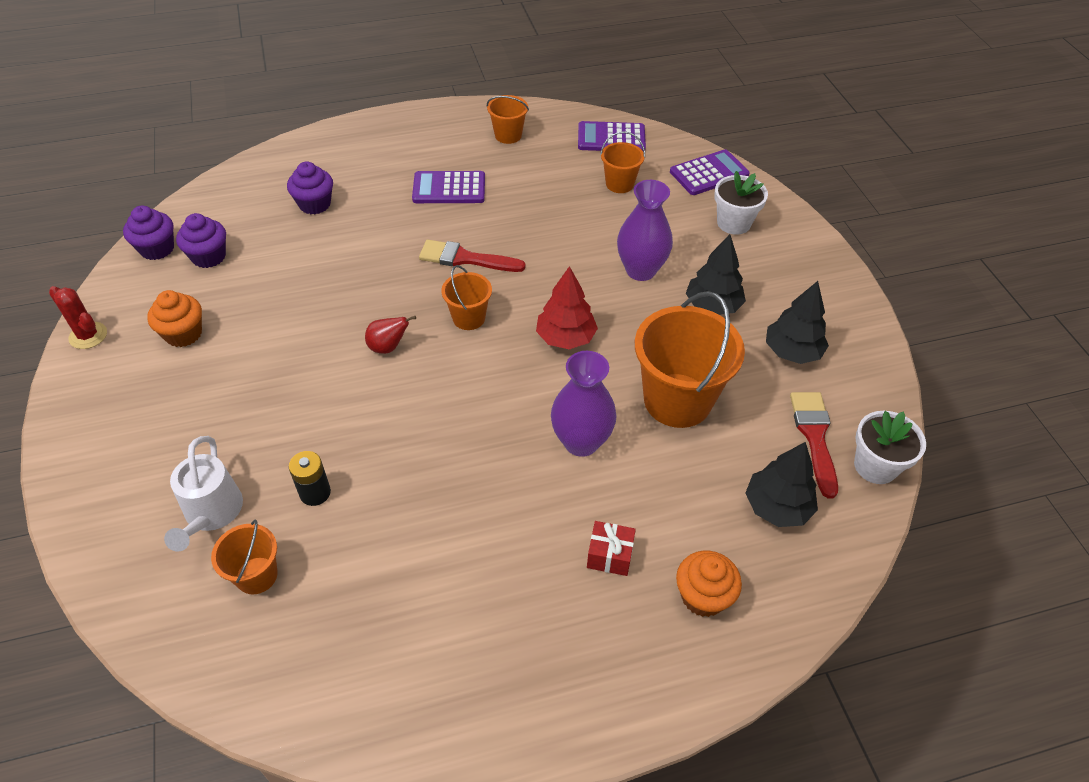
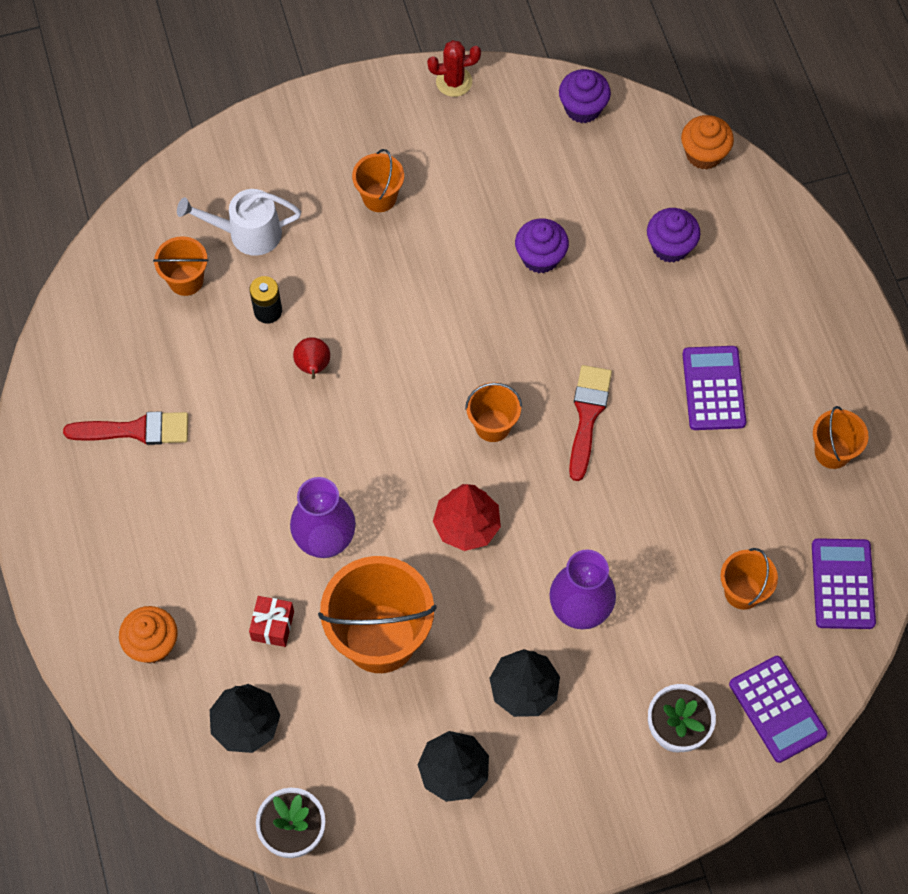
camera: 90 degrees right, 15 degrees up
red cactus [49,286,107,349] -> red cactus turned 45 degrees clockwise [427,40,481,97]
orange cupcake [147,290,202,347] -> orange cupcake moved to [681,115,734,169]
purple cupcake [176,213,226,268] -> purple cupcake moved to [515,218,569,274]
red pear [365,316,416,354] -> red pear moved to [293,337,330,379]
red gift [587,521,636,576] -> red gift moved to [249,596,294,647]
red brush [790,392,838,498] -> red brush moved to [63,411,188,445]
none -> orange bucket [352,149,404,212]

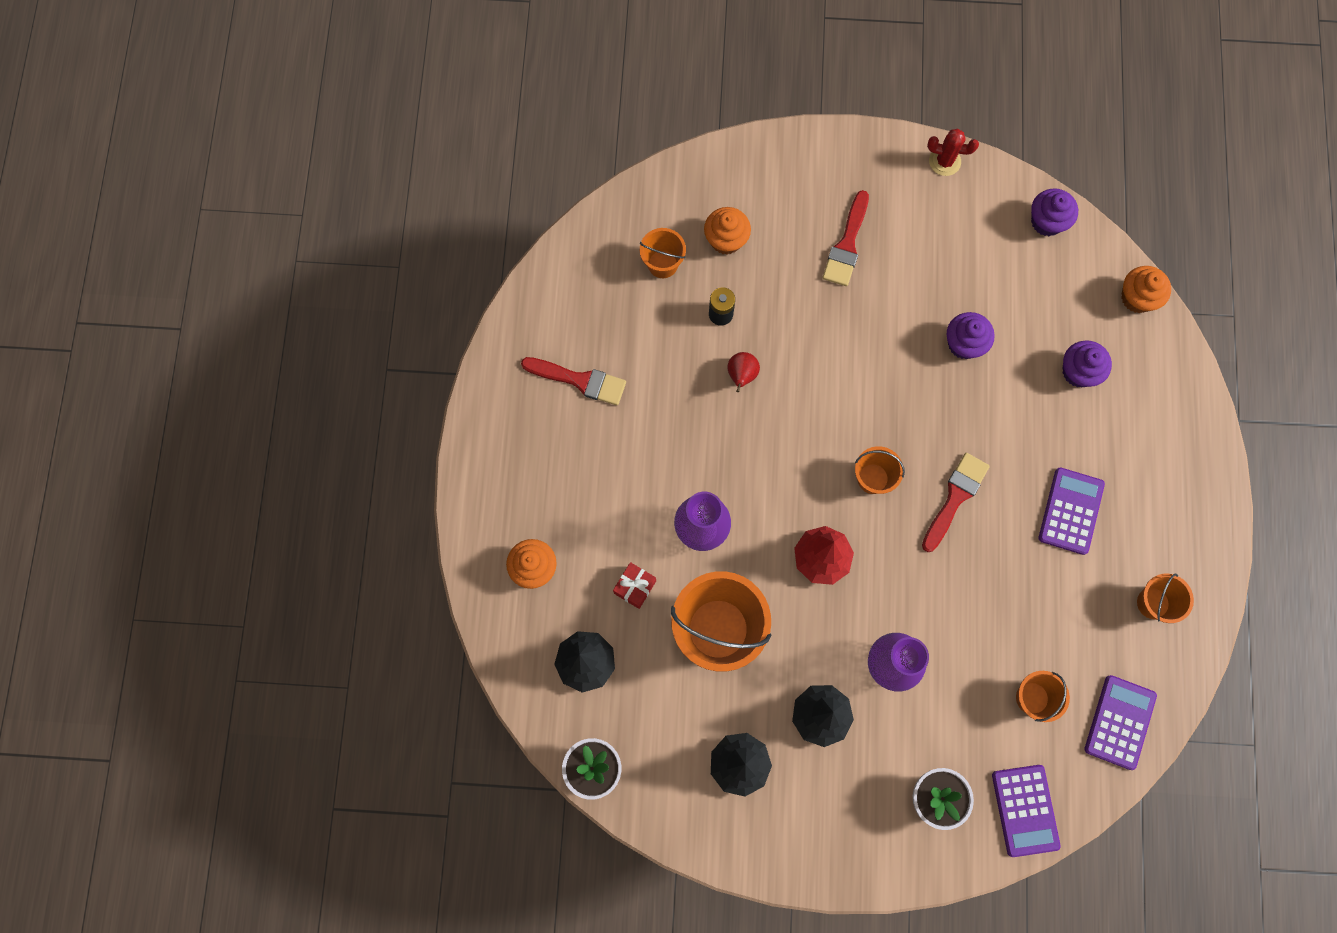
camera: 20 degrees right, 10 degrees up
white watering can [177,189,301,256] -> orange cupcake [704,207,751,255]
orange bucket [352,149,404,212] -> red brush [822,190,869,286]

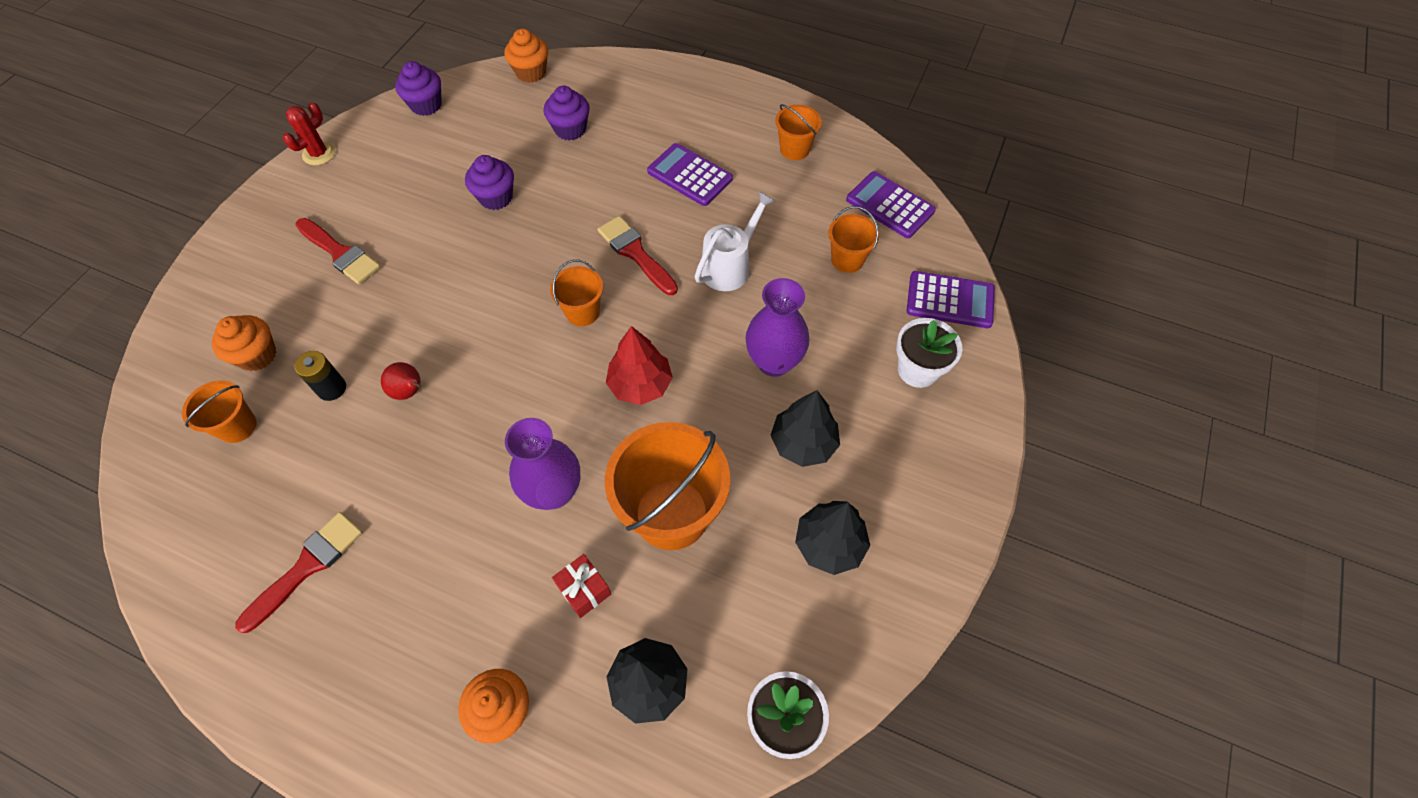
camera: 70 degrees left, 15 degrees down
none -> white watering can [694,191,775,291]

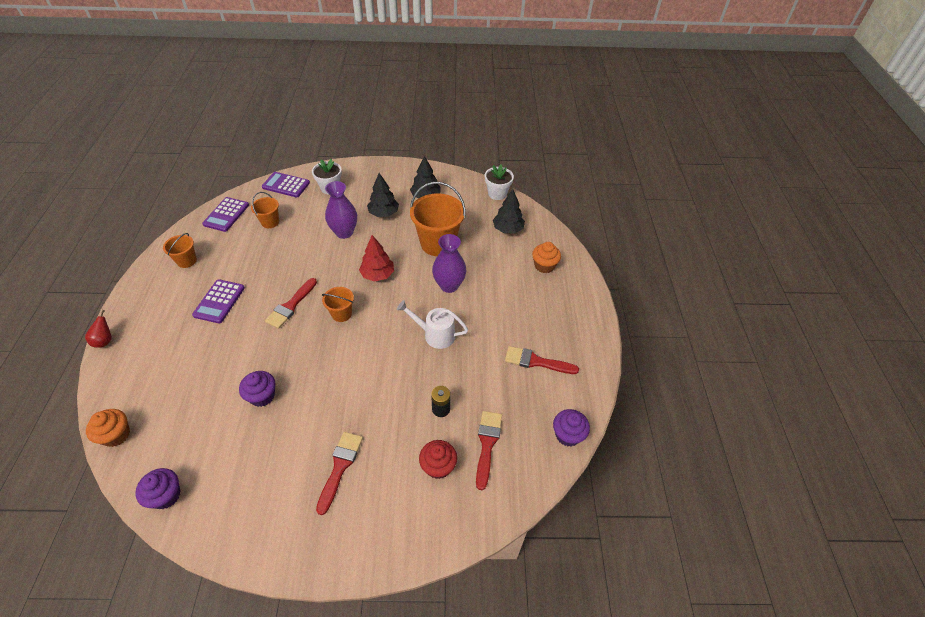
camera: 115 degrees left, 10 degrees down
orange bucket [182,381,257,443] -> red brush [476,411,502,490]
orange cupcake [212,315,276,371] -> red cupcake [419,440,457,479]
red cactus [283,102,335,165] -> none
red pear [381,362,422,400] -> red pear moved to [85,310,112,348]
purple cupcake [544,86,590,140] -> purple cupcake moved to [553,409,590,446]
red gift [552,554,611,618] -> none
white watering can [694,191,775,291] -> white watering can moved to [397,300,468,349]
purple calculator [907,271,995,328] -> purple calculator turned 60 degrees counterclockwise [262,172,310,197]

